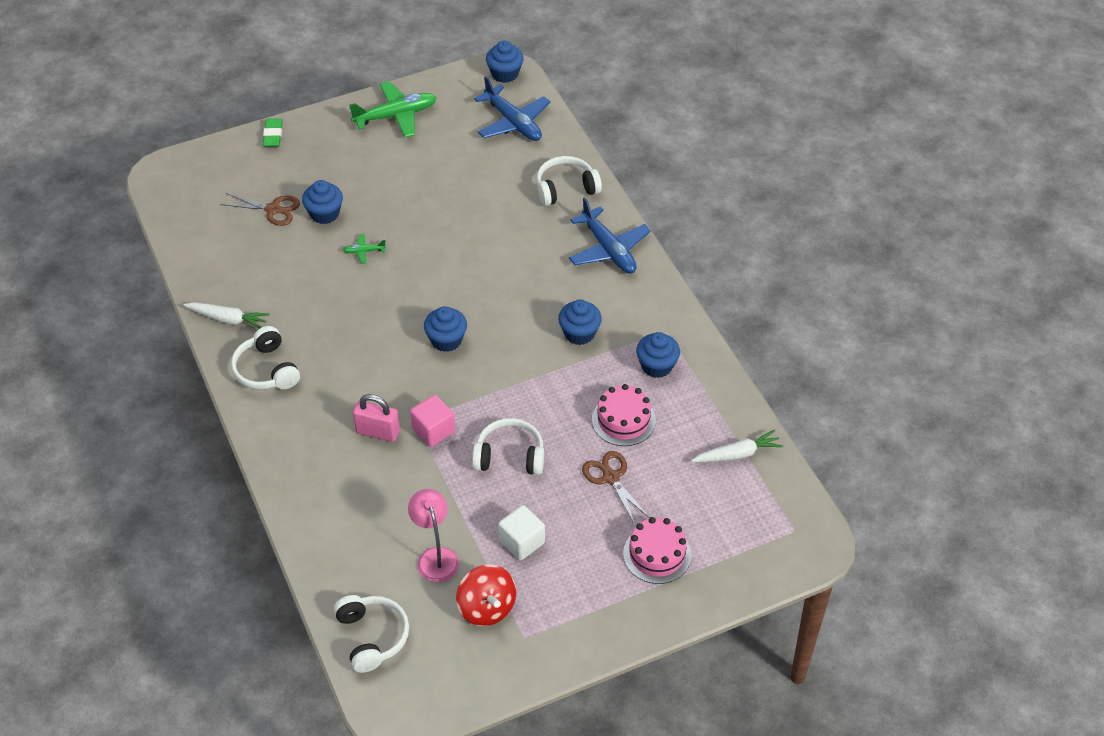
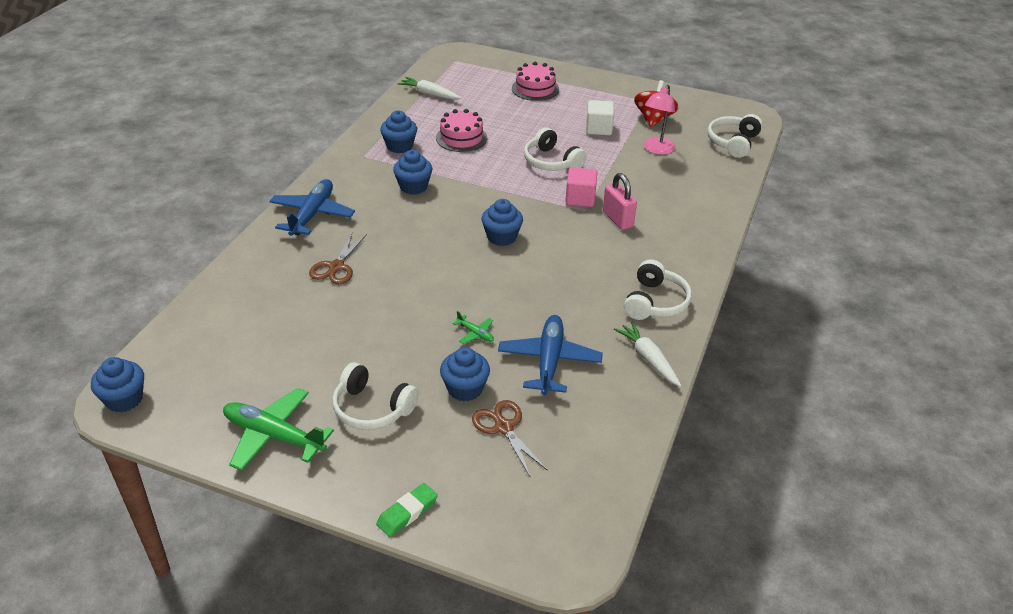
camera: 135 degrees left, 10 degrees down
blue plane [474,76,550,141] -> blue plane moved to [498,315,603,395]
white headphones [536,156,602,206] -> white headphones moved to [332,362,419,430]
brown scissors [582,451,650,524] -> brown scissors moved to [309,233,367,284]

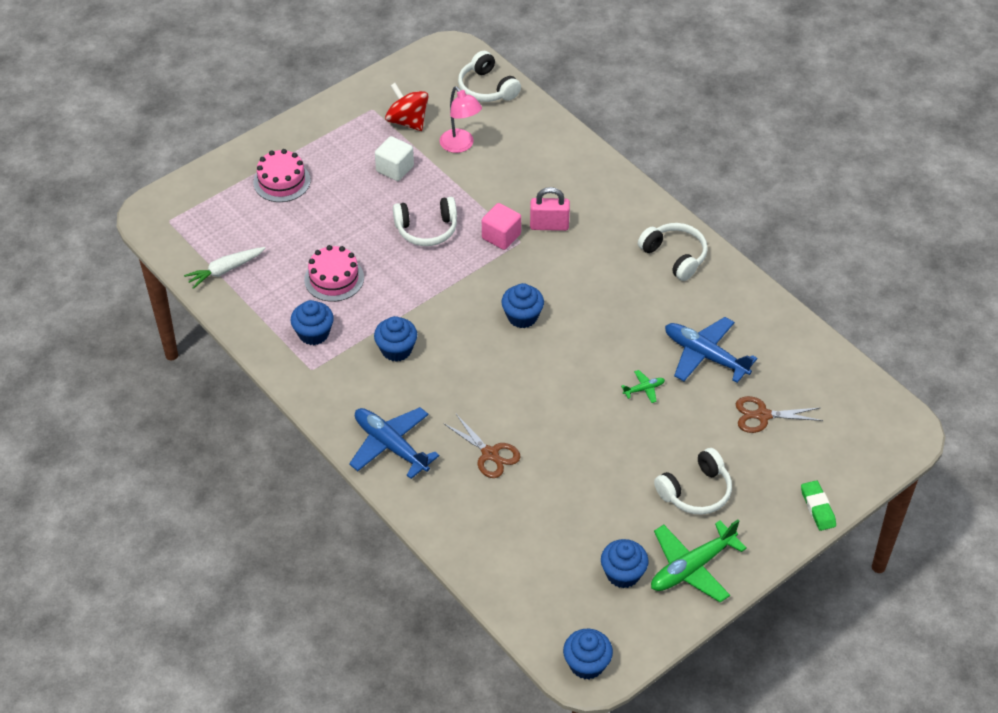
camera: 60 degrees left, 10 degrees up
blue cupcake [440,347,490,401] -> blue cupcake moved to [601,539,649,588]
white carrot [614,321,682,387] -> none

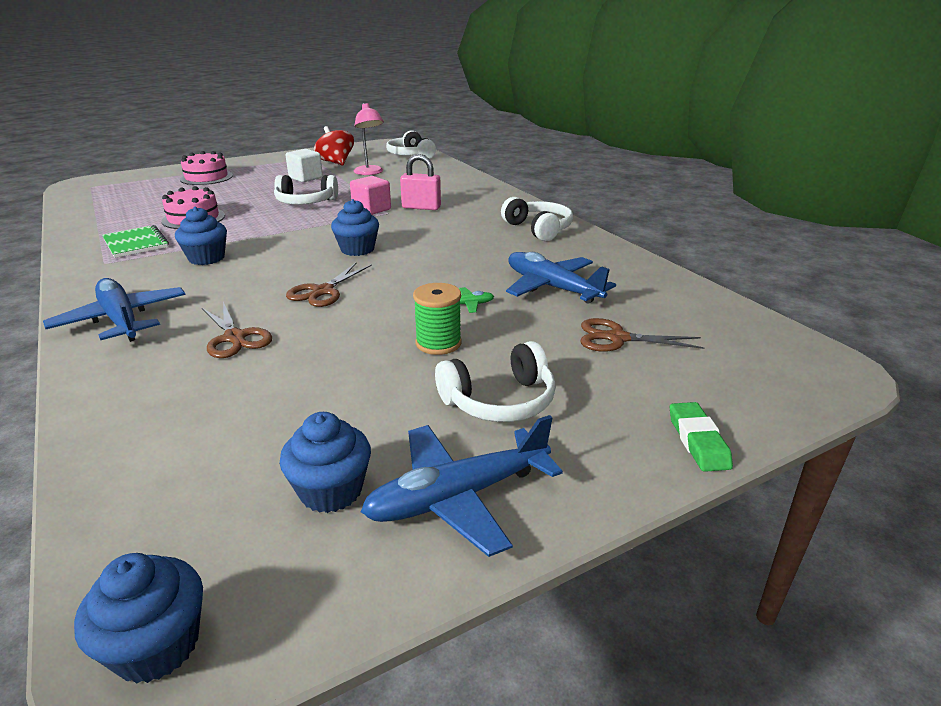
camera: 10 degrees right, 20 degrees down
white carrot [184,247,265,289] -> none
blue cupcake [290,300,334,345] -> green notebook [102,225,169,258]
green plane [651,520,747,602] -> blue plane [361,415,563,557]
none -> brown scissors [286,263,372,307]
none -> green spool [413,283,462,355]

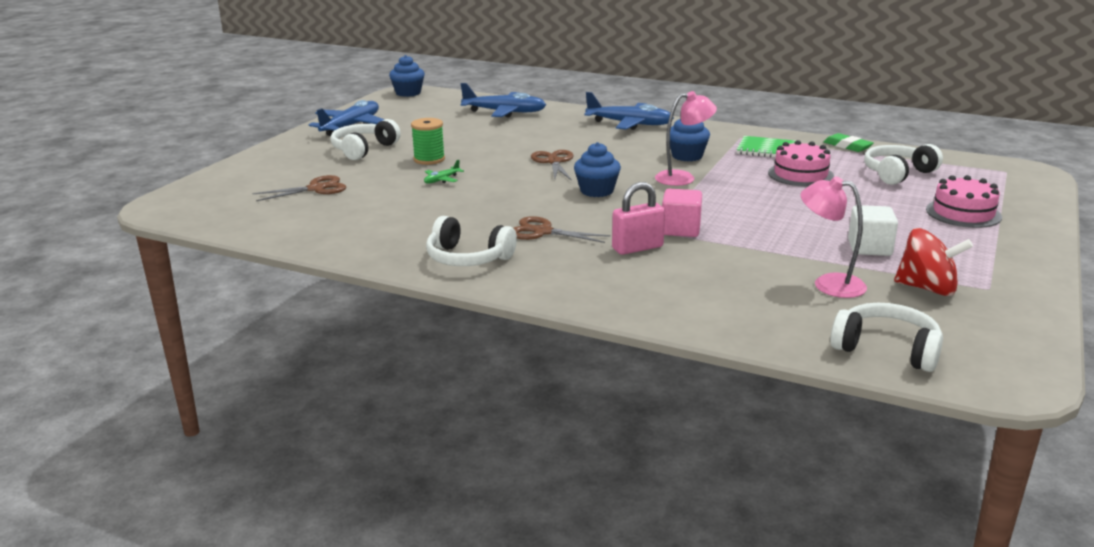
camera: 145 degrees right, 5 degrees down
brown scissors [202,302,272,358] -> brown scissors moved to [514,216,611,243]
white headphones [274,175,338,205] -> white headphones moved to [864,144,943,185]
blue cupcake [280,412,371,513] -> none
blue plane [506,252,616,304] -> blue plane moved to [460,83,546,117]
green eraser [670,402,733,472] -> green eraser moved to [824,133,874,152]
none -> pink lamp [655,91,717,186]

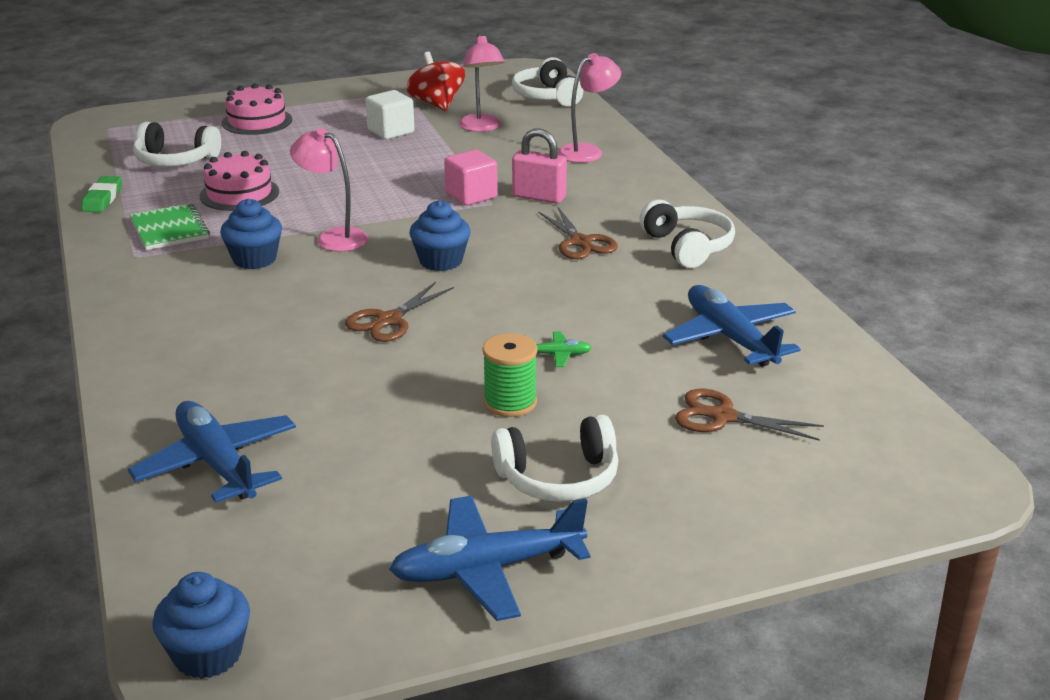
camera: 135 degrees left, 5 degrees up
blue plane [584,92,674,130] -> blue plane moved to [663,285,800,367]
none -> pink lamp [558,53,621,163]

